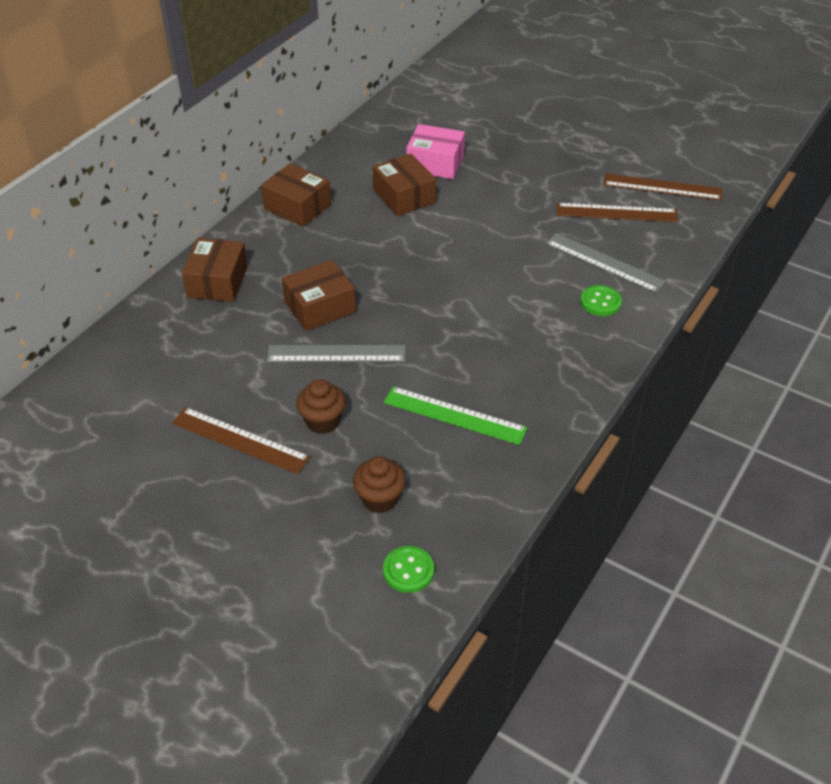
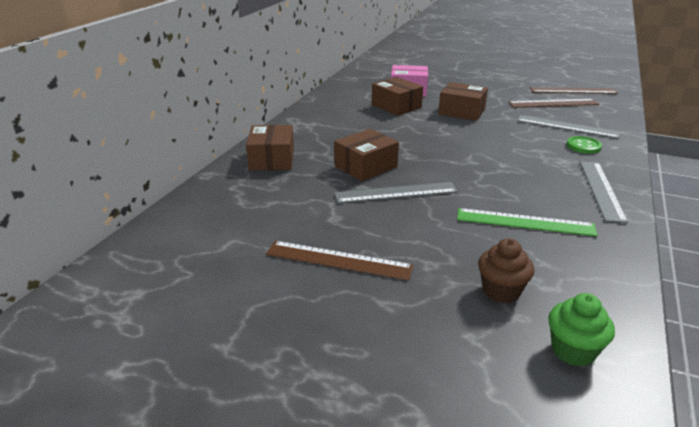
camera: 10 degrees left, 15 degrees down
brown box [261,163,331,227] -> brown box moved to [438,82,488,121]
brown cupcake [296,379,346,434] -> none
green button [383,546,434,593] -> green cupcake [548,293,615,367]
none -> grey ruler [580,161,628,223]

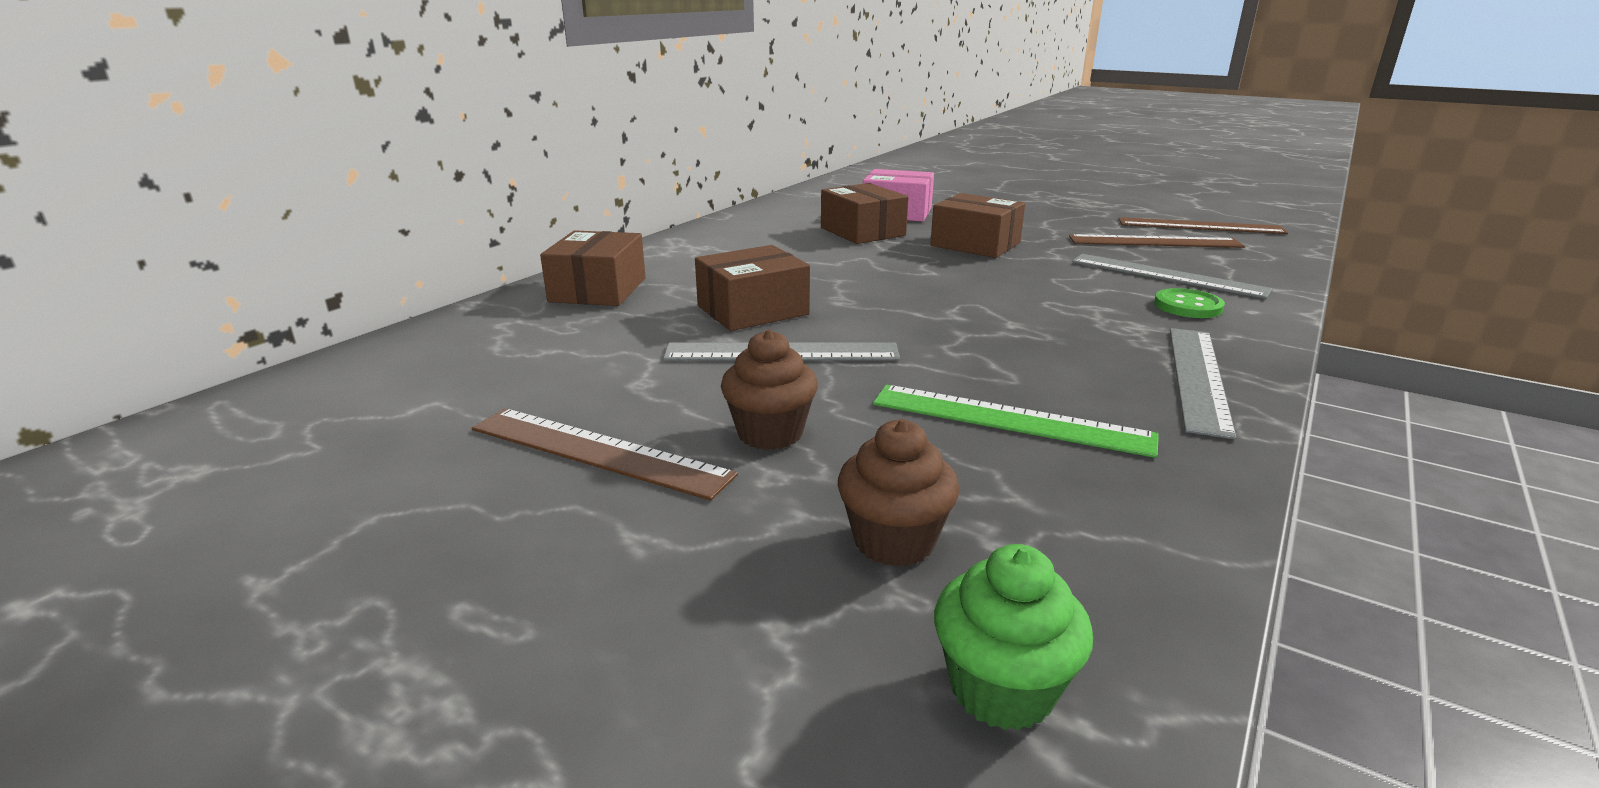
camera: 10 degrees right, 5 degrees down
none -> brown cupcake [721,329,818,450]

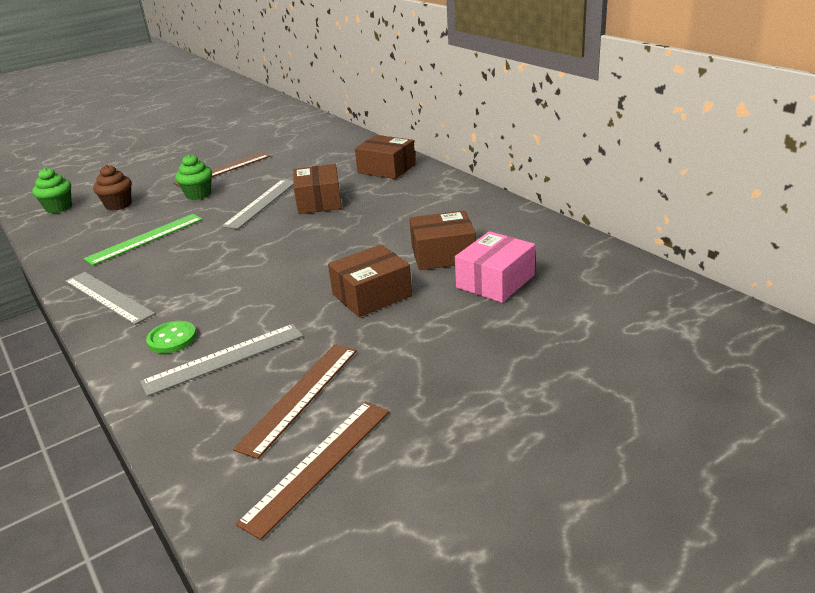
camera: 115 degrees right, 5 degrees up
brown cupcake [721,329,818,450] -> green cupcake [175,154,212,200]

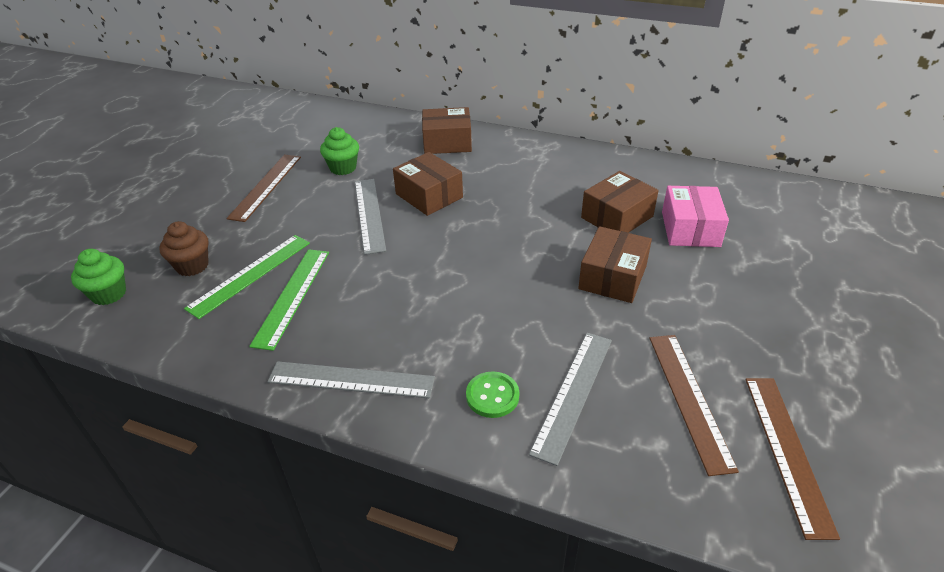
camera: 35 degrees left, 10 degrees up
green cupcake [175,154,212,200] -> green cupcake moved to [320,127,359,175]
none -> green ruler [184,235,310,319]

